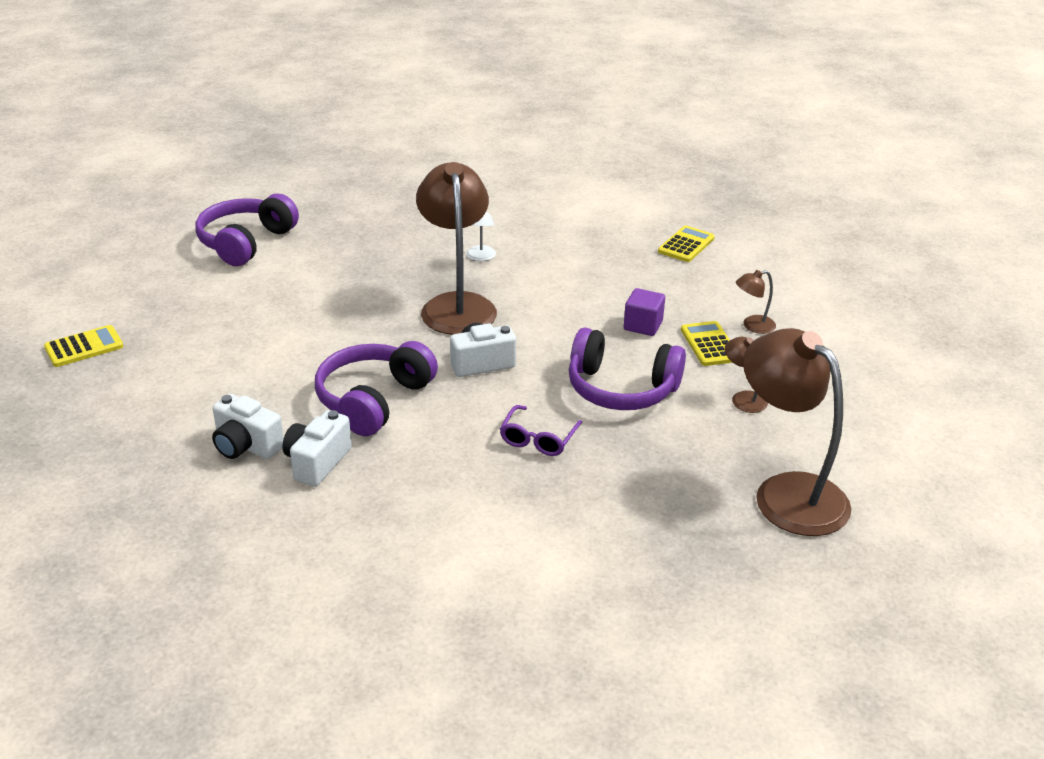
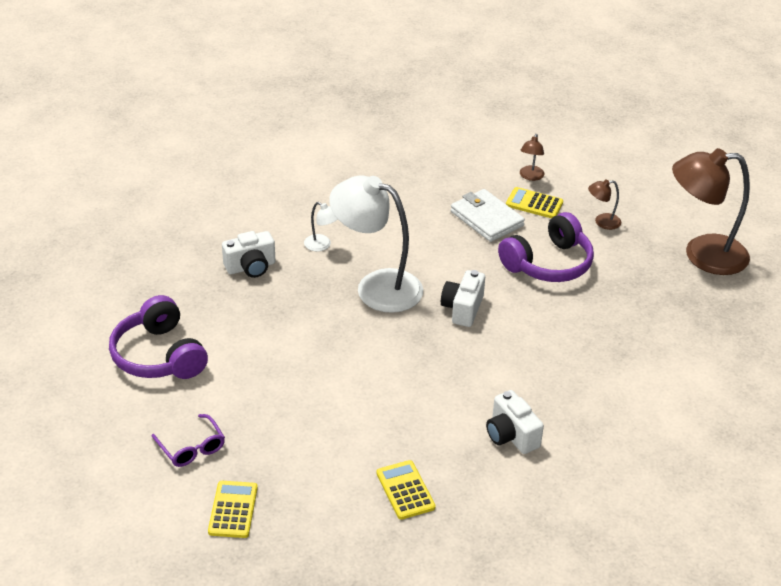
camera: 55 degrees left, 5 degrees up
white camera [212,394,284,459] -> white camera moved to [222,231,275,278]
purple headphones [315,341,438,436] -> none
brown lamp [416,162,497,335] -> white lamp [329,175,423,313]
purple glasses [500,405,583,456] -> purple glasses moved to [152,414,225,467]
purple cube [624,288,665,336] -> white wallet [451,189,525,242]
yellow calculator [658,226,715,262] -> yellow calculator moved to [376,460,436,520]

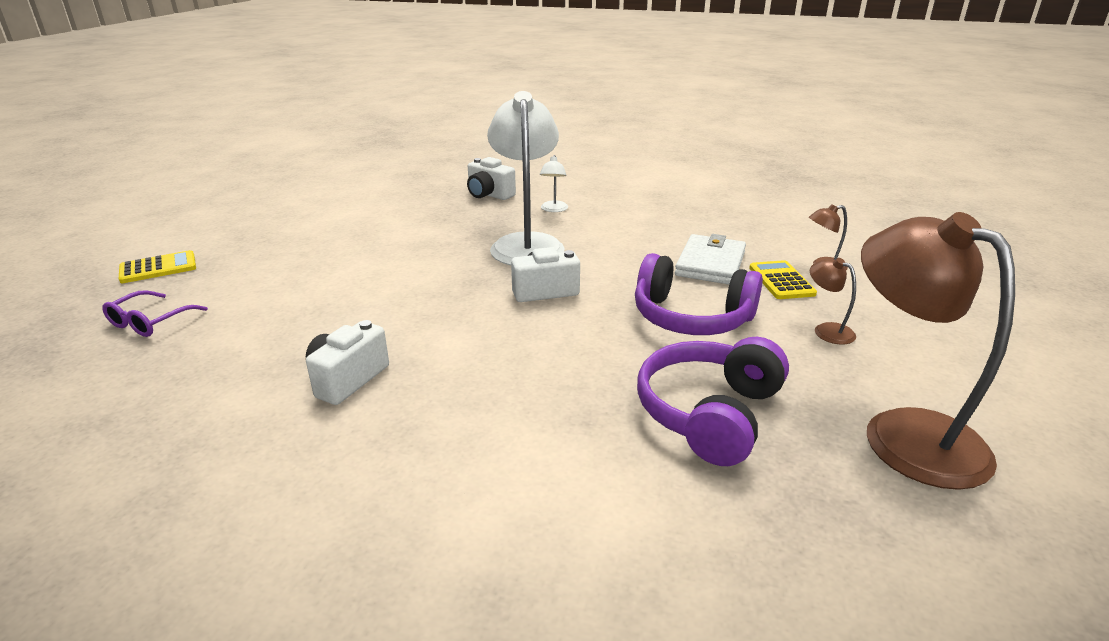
camera: 60 degrees right, 10 degrees down
purple headphones [109,295,208,379] -> purple headphones moved to [637,337,789,466]
purple glasses [152,414,225,467] -> purple glasses moved to [102,290,208,337]
yellow calculator [376,460,436,520] -> none

